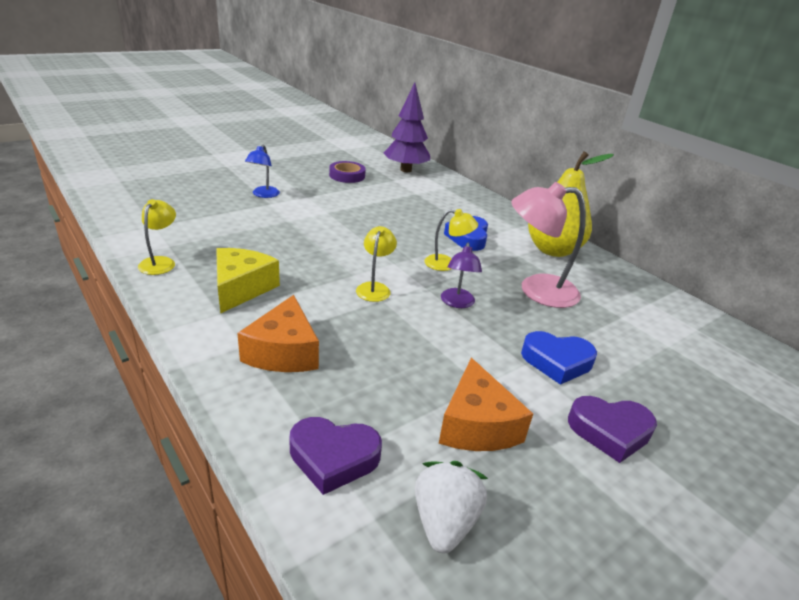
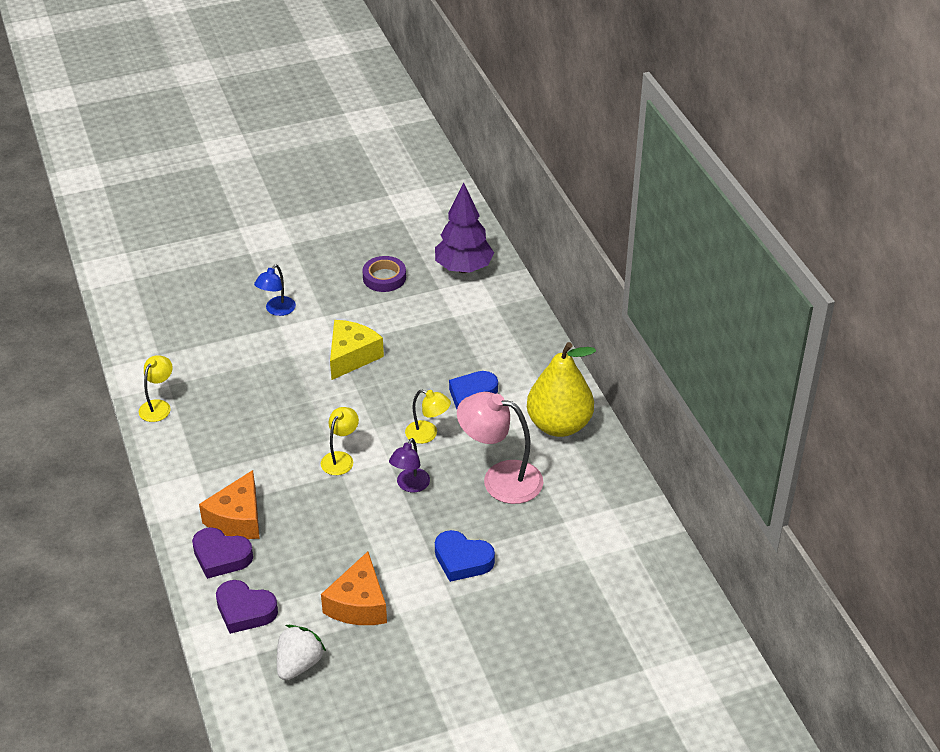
camera: 20 degrees right, 10 degrees up
yellow cheese [216,248,280,313] -> yellow cheese moved to [330,320,384,380]
purple heart [568,396,657,463] -> purple heart moved to [192,527,253,579]

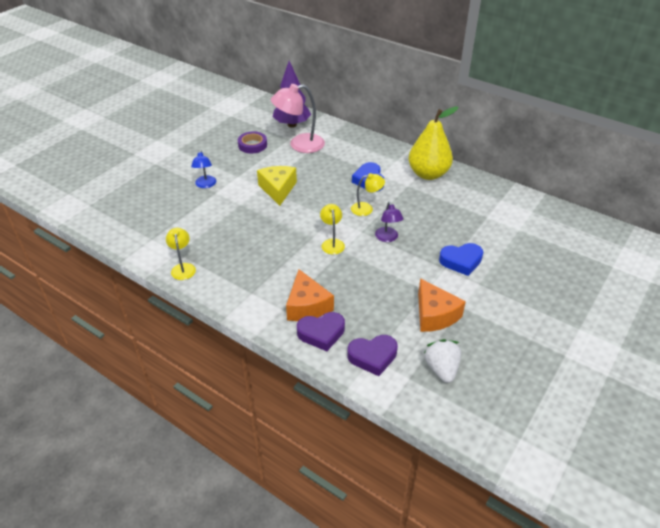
camera: 35 degrees left, 0 degrees up
pink lamp [457,392,544,504] -> pink lamp moved to [271,84,325,153]

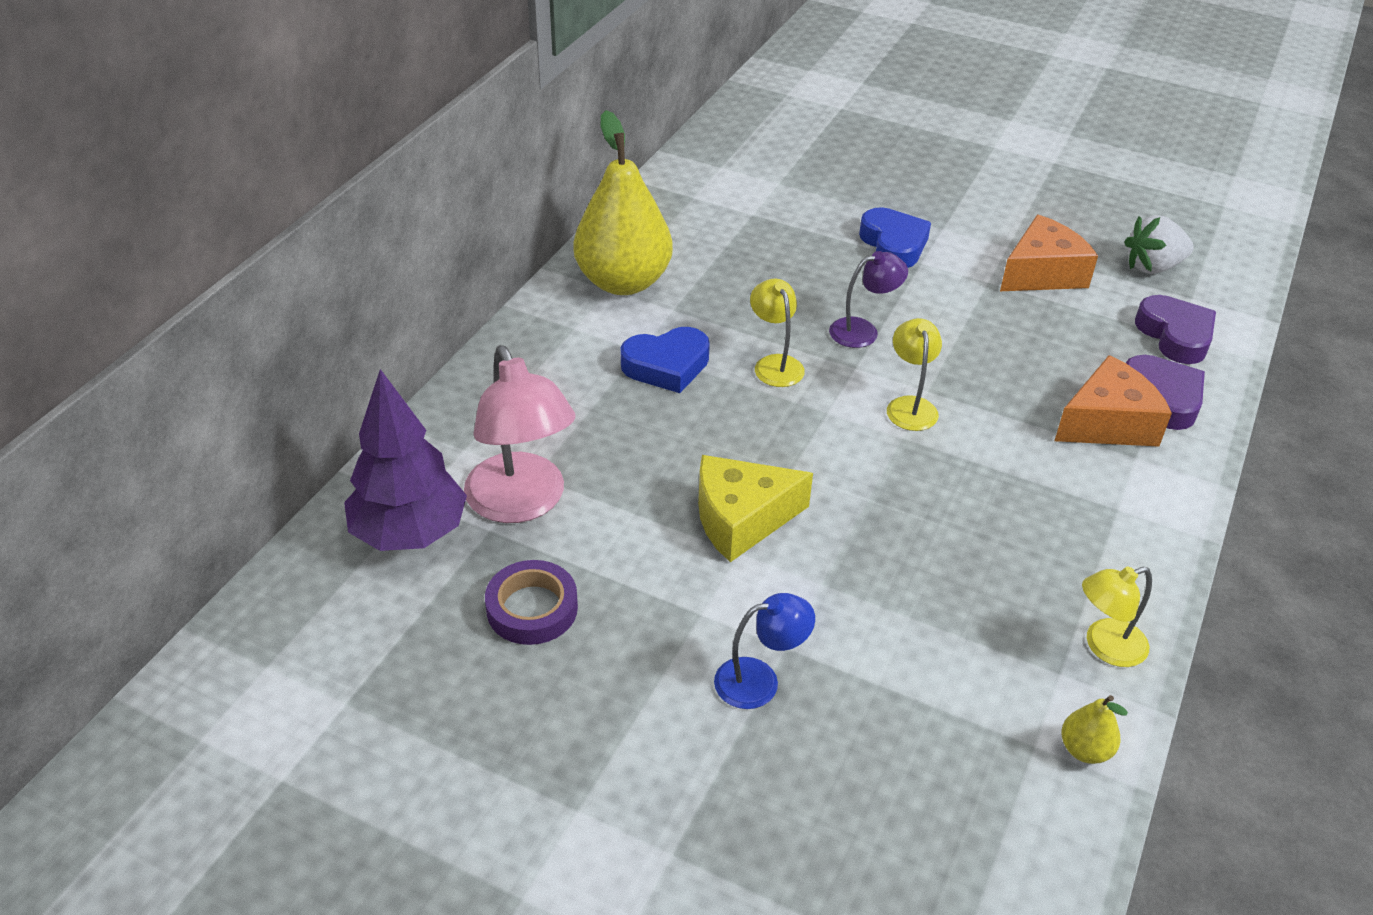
camera: 100 degrees left, 0 degrees up
yellow lamp [320,204,345,255] -> yellow lamp turned 105 degrees clockwise [887,318,942,431]
none -> yellow pear [1061,695,1128,764]

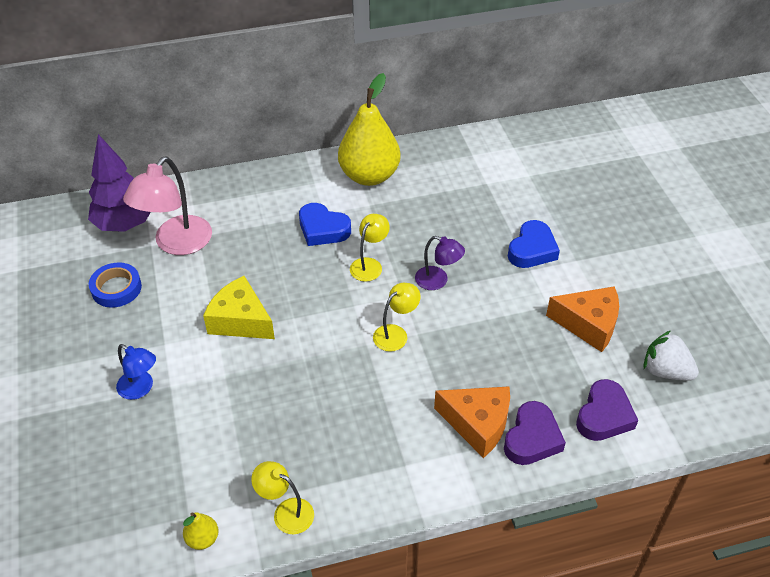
camera: 50 degrees right, 5 degrees up
purple tape [485,560,578,645] -> blue tape [89,262,142,308]

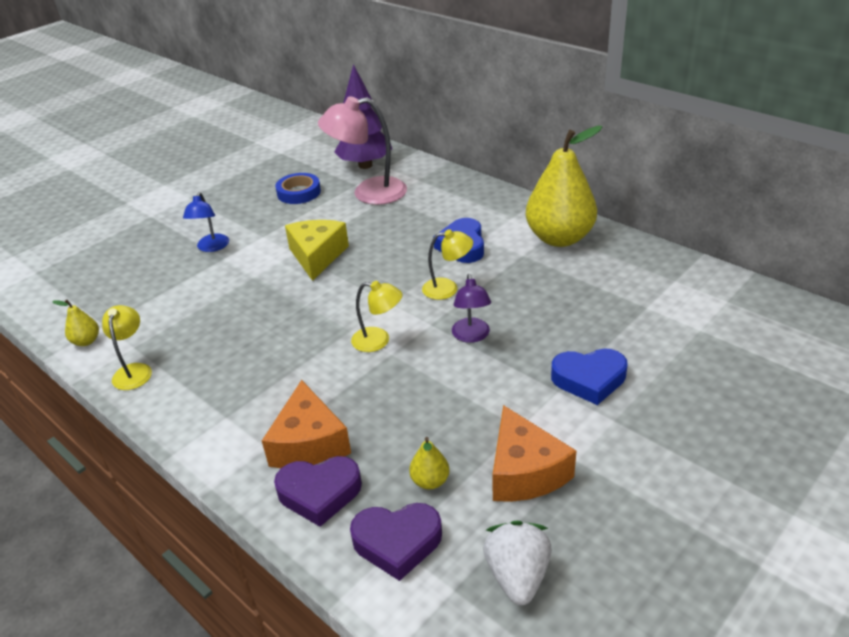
camera: 60 degrees right, 10 degrees down
none -> yellow pear [409,437,450,489]

